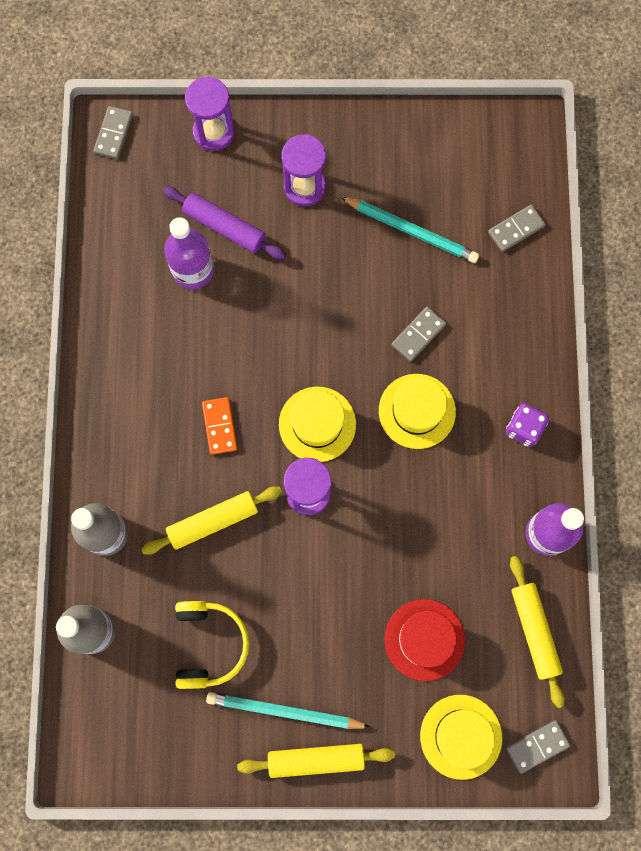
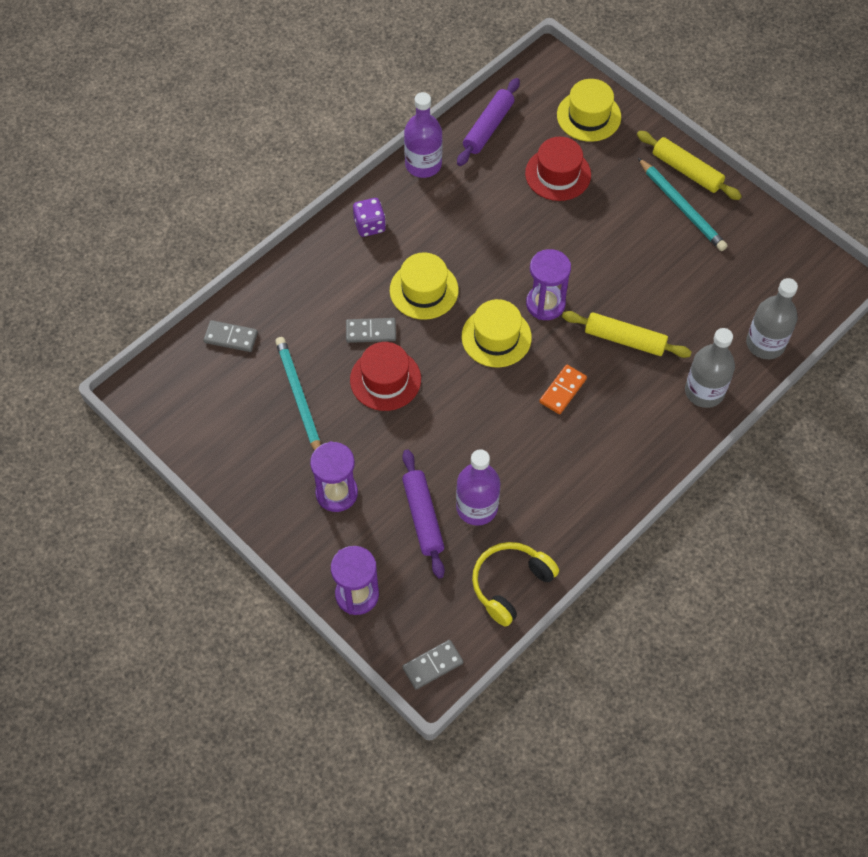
camera: 135 degrees left, 15 degrees down
yellow headphones [175,601,249,689] -> yellow headphones moved to [472,542,559,627]
grey domino [506,720,571,774] -> none
yellow rolling pin [510,556,565,708] -> purple rolling pin [457,78,520,166]
none -> red hat [350,342,421,411]

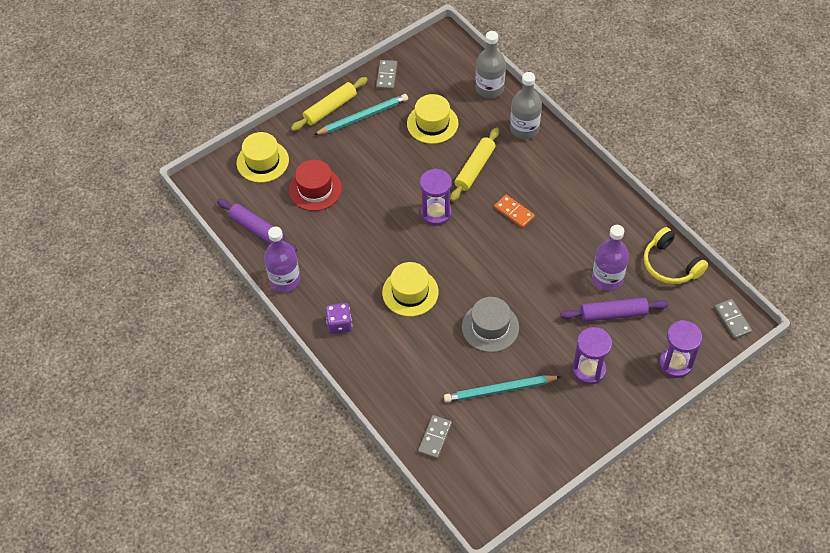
camera: 80 degrees left, 5 degrees down
grey domino [346,318,396,343] -> grey domino moved to [376,60,397,90]
red hat [350,342,421,411] -> grey hat [462,297,519,352]
yellow hat [462,299,532,367] -> yellow hat moved to [407,94,458,144]

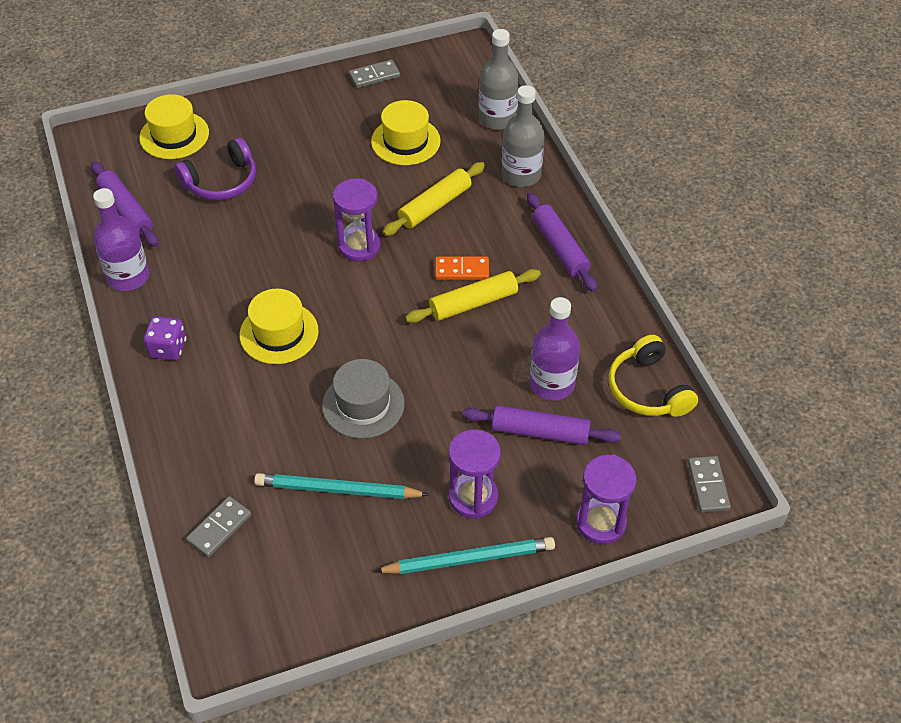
camera: 15 degrees right, 5 degrees down
red hat [289,160,342,211] -> purple headphones [174,137,256,200]
yellow rolling pin [291,77,368,131] -> yellow rolling pin moved to [405,269,541,323]
turquoise pencil [314,94,408,135] -> turquoise pencil moved to [374,537,555,574]
grey domino [376,60,397,90] -> grey domino turned 45 degrees clockwise [349,60,400,88]
orange domino [494,195,535,228] -> orange domino turned 60 degrees counterclockwise [435,257,489,280]
none -> purple rolling pin [527,192,597,292]

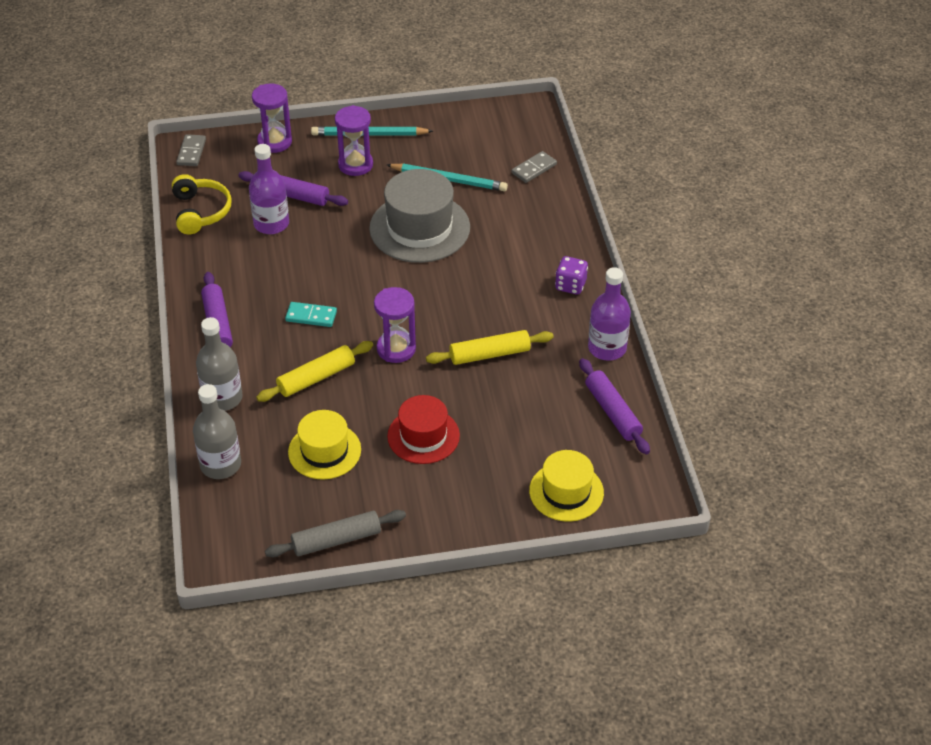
camera: 170 degrees left, 5 degrees down
purple headphones [174,137,256,200] -> none
yellow hat [240,289,319,364] -> none
grey hat [322,359,405,439] -> grey hat [369,169,470,263], size x1.58
grey domino [349,60,400,88] -> grey rolling pin [265,510,406,557]
yellow rolling pin [405,269,541,323] -> yellow rolling pin moved to [426,330,554,365]
orange domino [435,257,489,280] -> turquoise domino [285,302,337,327]
none -> red hat [387,395,460,464]

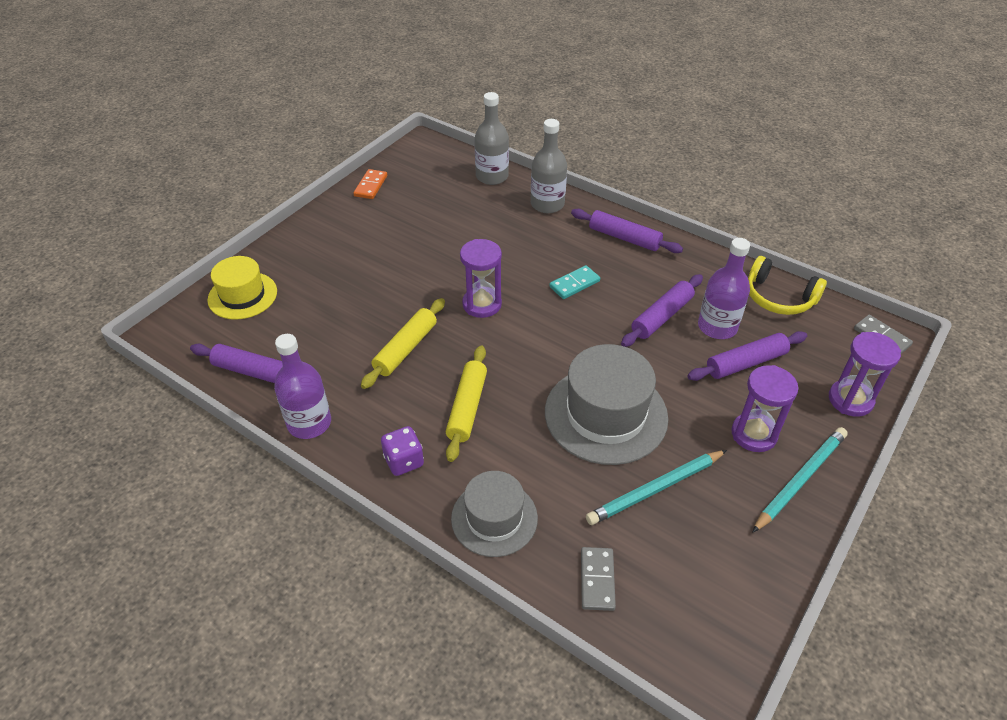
camera: 135 degrees right, 0 degrees up
yellow rolling pin [256,341,373,402] -> yellow rolling pin moved to [446,345,487,462]
grey rolling pin [265,510,406,557] -> orange domino [353,169,387,199]
yellow hat [288,410,361,480] -> none
red hat [387,395,460,464] -> none
none -> grey hat [451,471,538,557]
none -> purple rolling pin [621,274,703,347]

